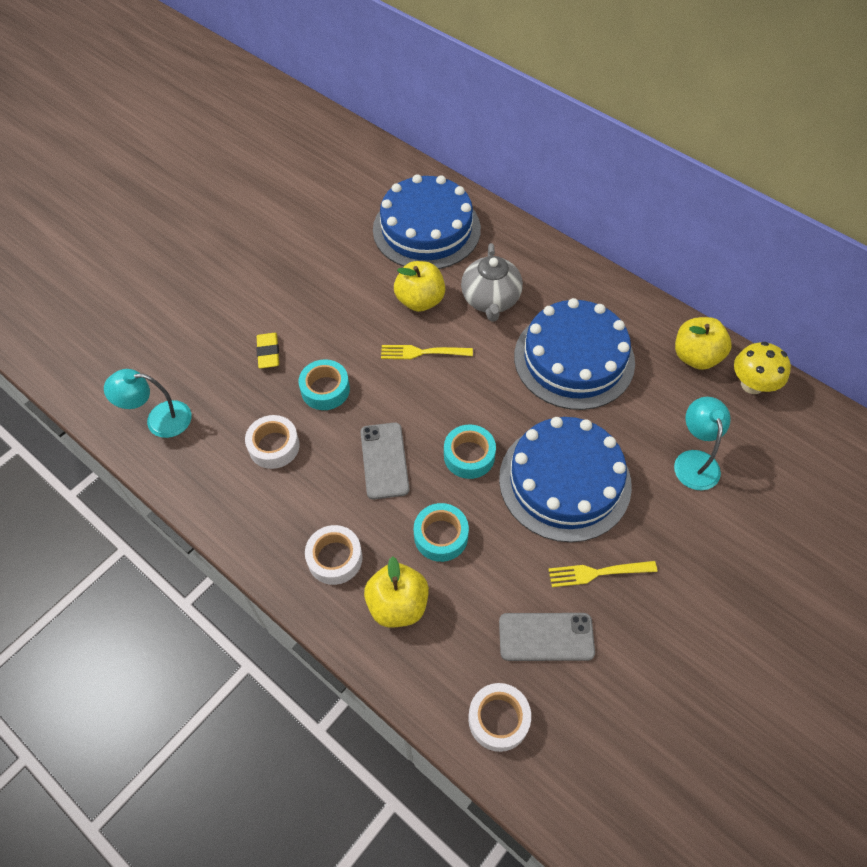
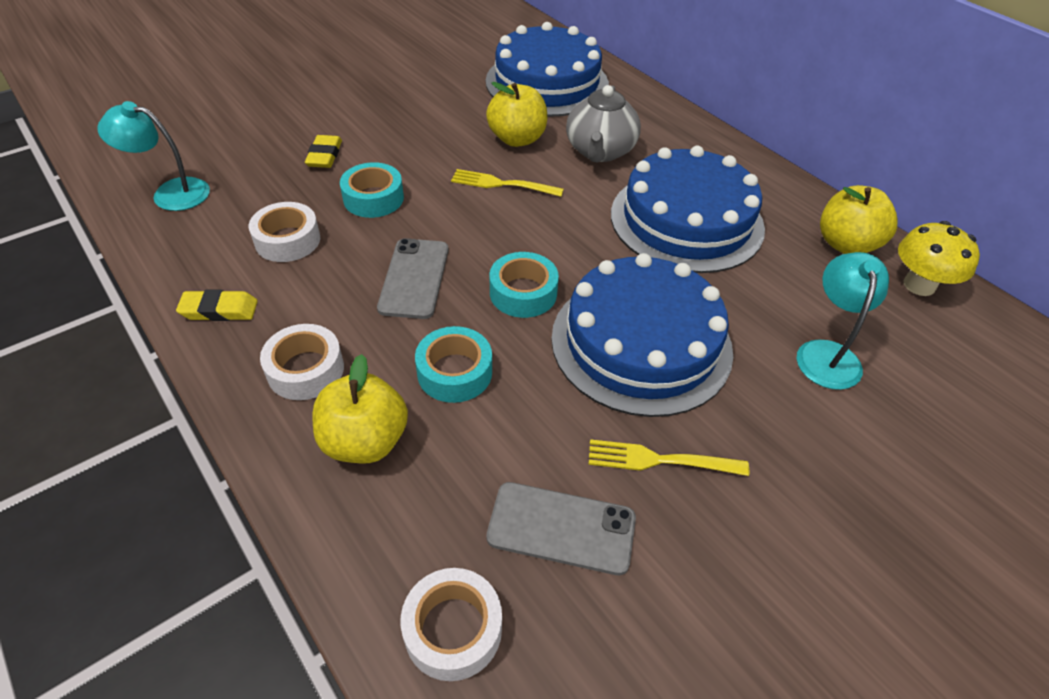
camera: 10 degrees right, 10 degrees down
none -> yellow eraser [176,290,258,321]

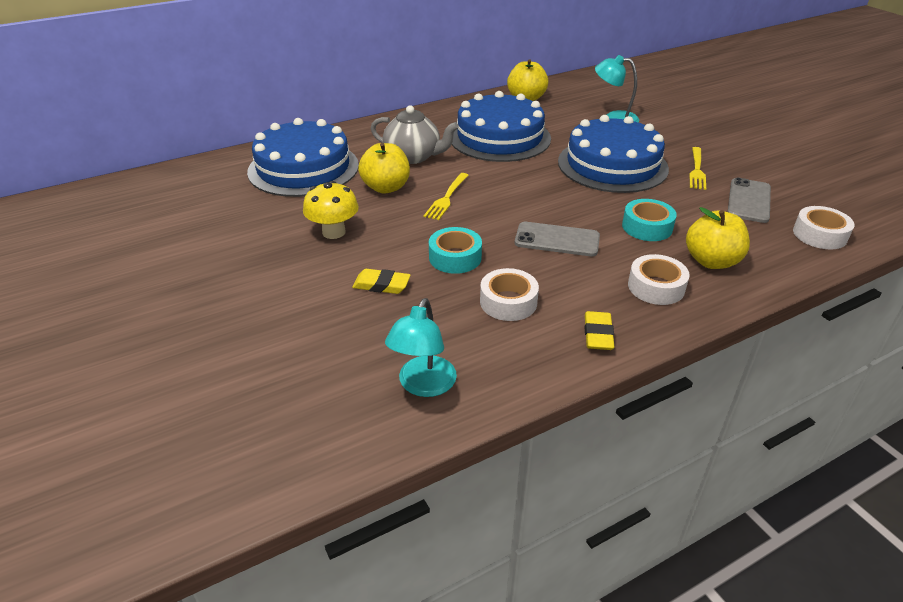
camera: 80 degrees left, 10 degrees down
turquoise tape [490,252,559,318] -> none
yellow mushroom [898,221,980,296] -> yellow mushroom moved to [303,181,359,239]

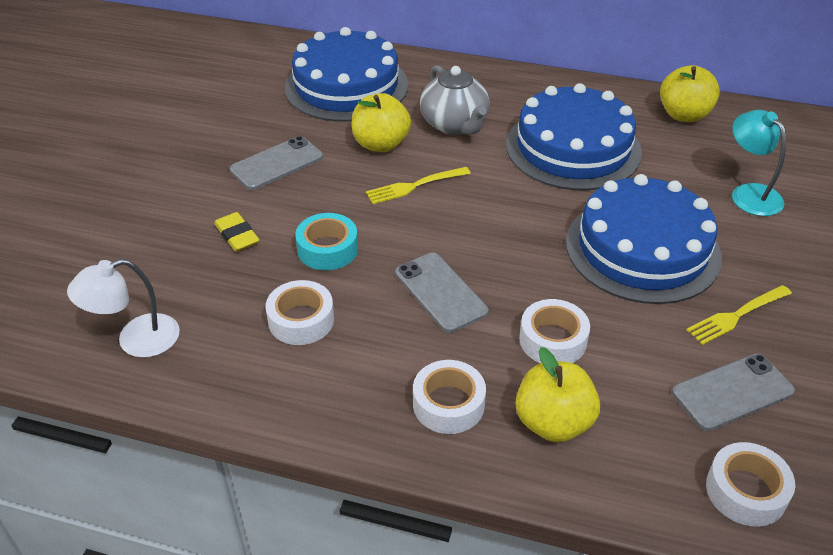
camera: 45 degrees right, 5 degrees up
yellow mushroom [303,181,359,239] -> grey phone [230,136,323,190]
turquoise lamp [385,298,457,397] -> white lamp [67,259,180,358]
yellow eraser [584,311,614,350] -> none
turquoise tape [622,199,677,241] -> white tape [519,299,590,363]

